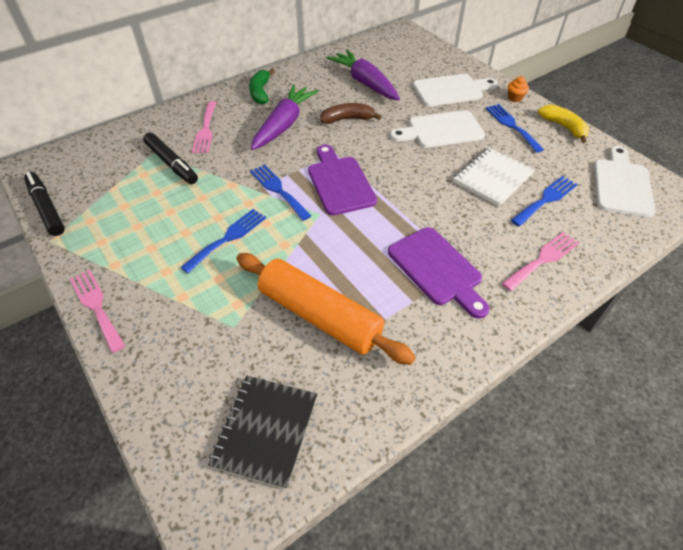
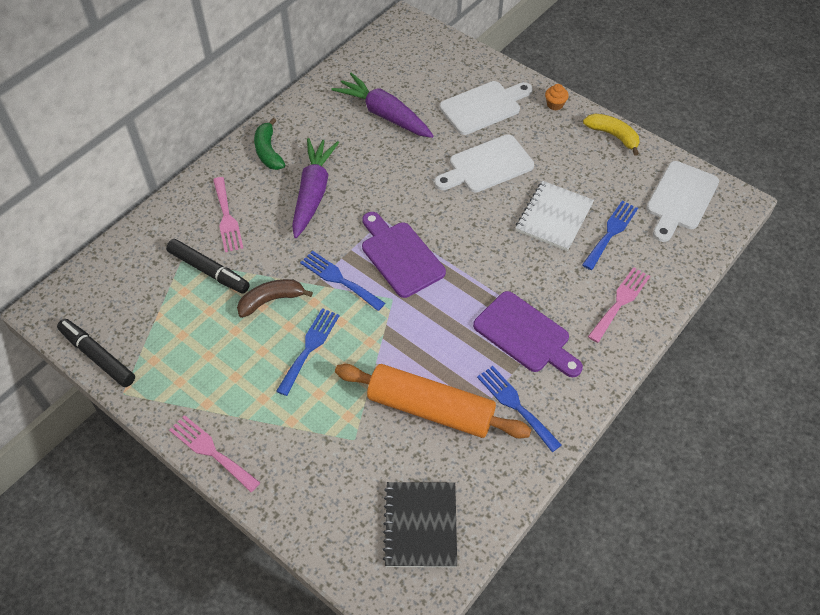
camera: 15 degrees left, 5 degrees up
brown banana [320,103,382,124] -> brown banana moved to [237,279,313,318]
blue fork [486,104,544,153] -> blue fork moved to [477,366,562,452]
white cutting board [594,146,656,218] -> white cutting board turned 150 degrees counterclockwise [646,161,719,242]

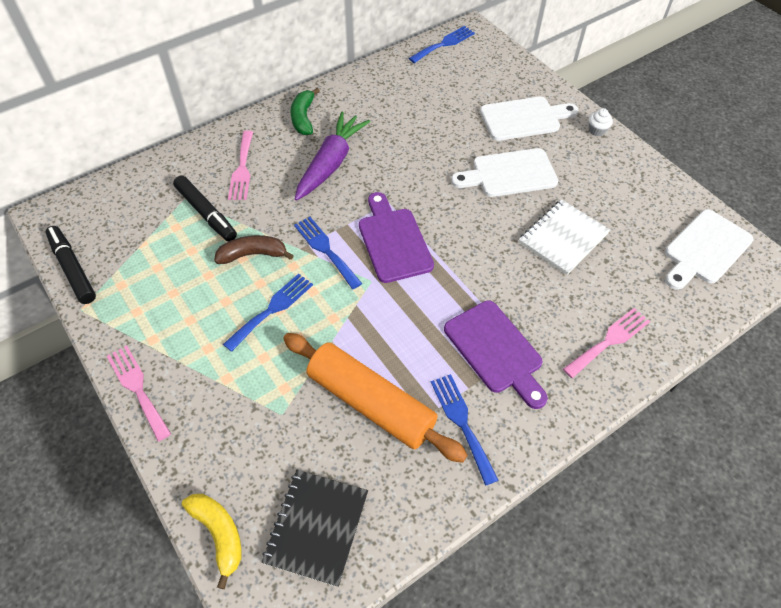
camera: 15 degrees right, 0 degrees up
purple carrot [331,72,434,138] -> none
orange cupcake [545,84,569,110] -> white cupcake [589,108,613,136]
blue fork [582,201,638,270] -> blue fork moved to [409,26,475,63]
yellow banana [583,113,640,156] -> yellow banana moved to [182,494,241,589]

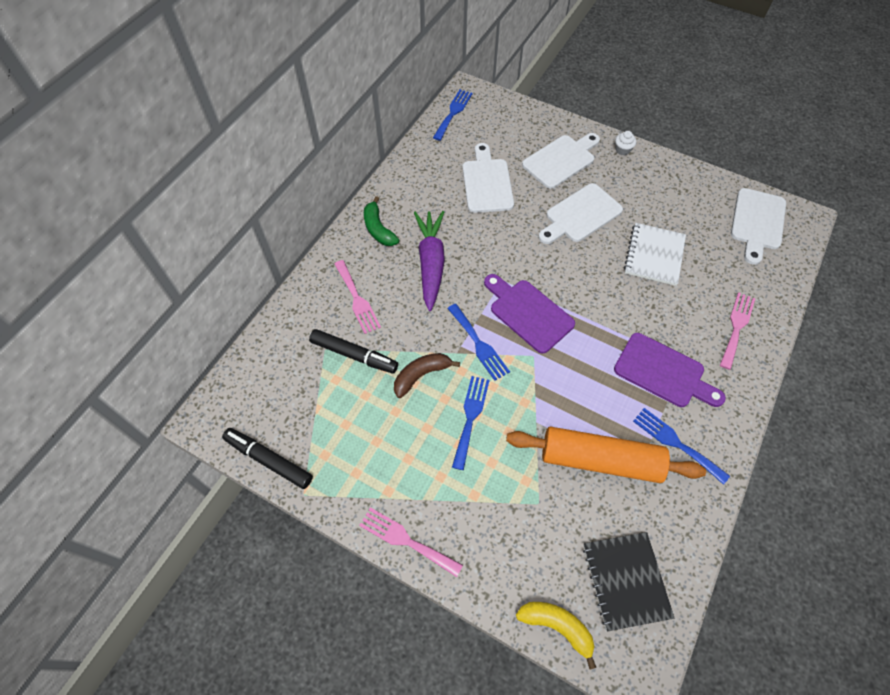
camera: 25 degrees left, 5 degrees up
blue fork [294,217,362,289] -> blue fork turned 150 degrees counterclockwise [447,304,510,381]
none -> white cutting board [463,143,514,213]

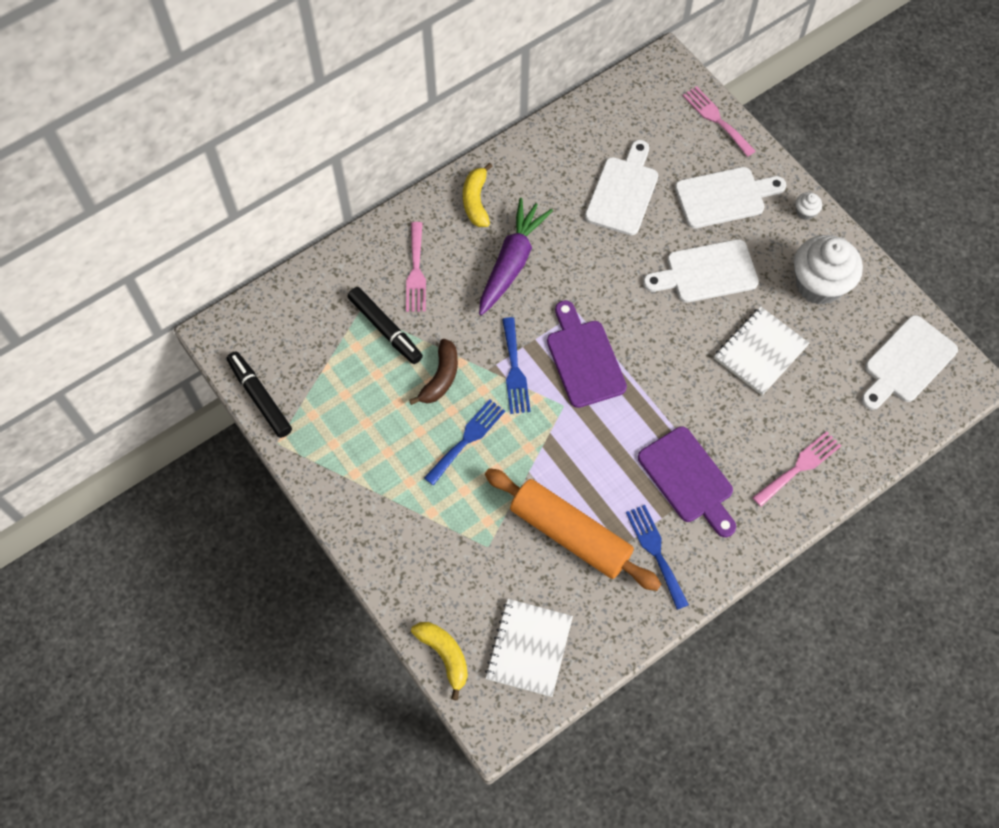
camera: 25 degrees right, 5 degrees up
pink fork [359,507,463,577] -> pink fork moved to [683,86,755,157]
green banana [364,196,399,246] -> yellow banana [463,163,493,227]
brown banana [394,353,460,398] -> brown banana turned 120 degrees clockwise [409,339,458,405]
blue fork [433,89,473,141] -> none
black notebook [583,532,674,631] -> white notebook [485,599,573,697]
none -> white cupcake [794,235,863,305]

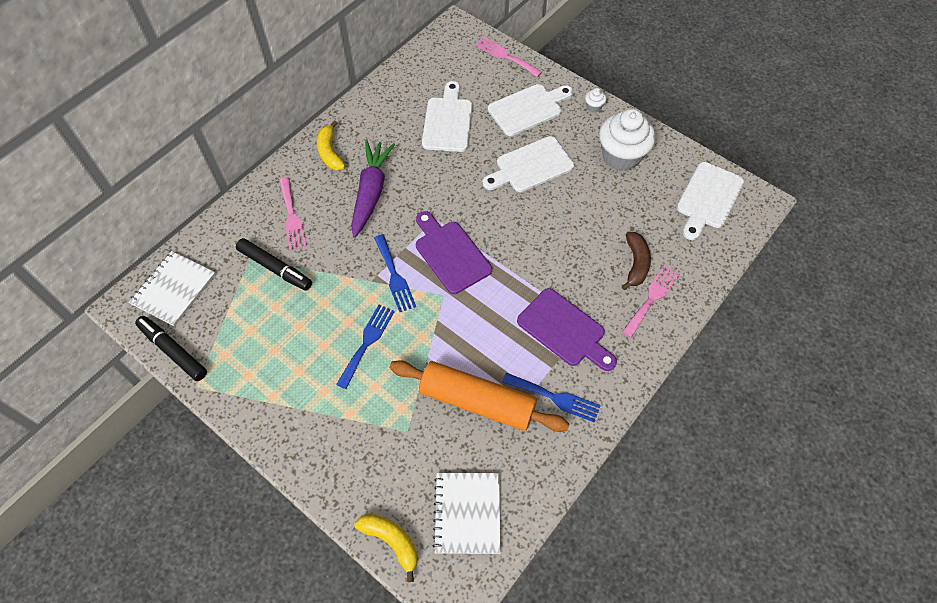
camera: 15 degrees left, 5 degrees down
brown banana [409,339,458,405] -> brown banana moved to [622,232,651,290]
blue fork [626,505,689,610] -> blue fork turned 150 degrees clockwise [502,373,601,423]
white notebook [714,307,810,395] -> white notebook moved to [129,251,216,327]

